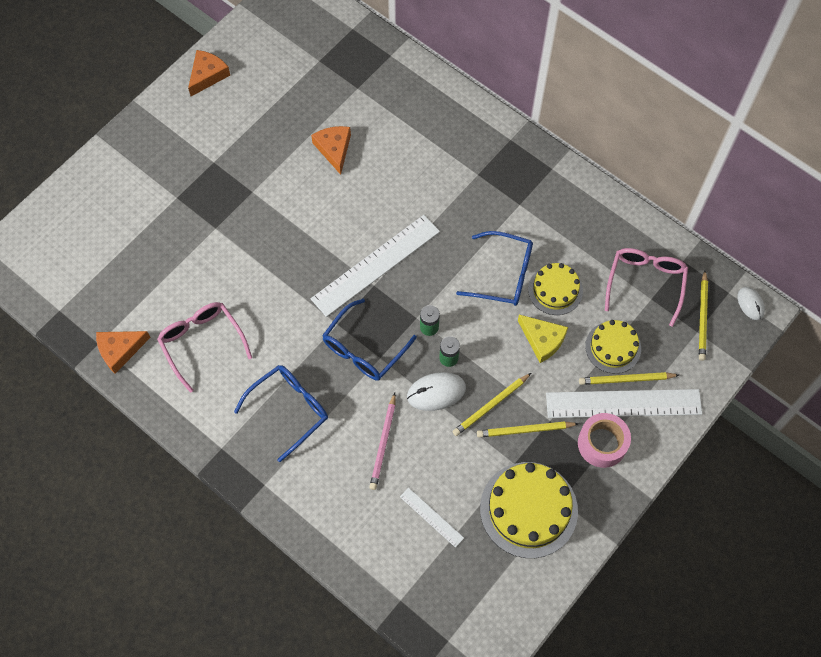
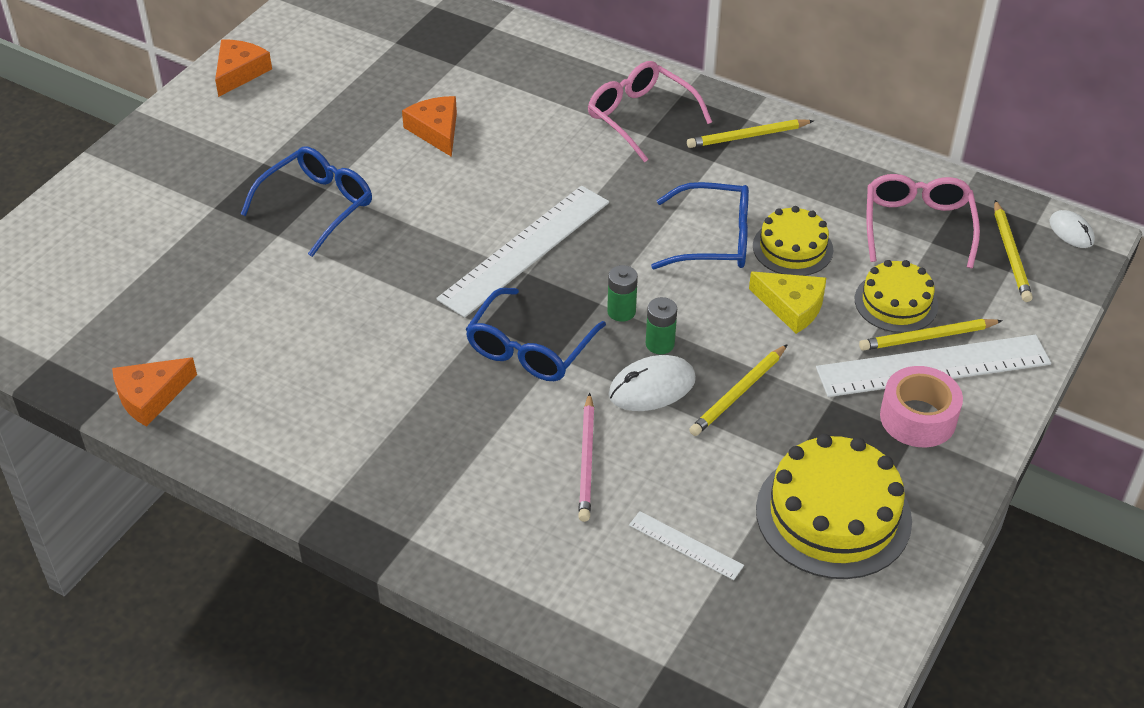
camera: 10 degrees left, 20 degrees down
pink glasses [157,302,252,393] -> pink glasses moved to [588,61,712,162]
blue glasses [234,365,328,462] -> blue glasses moved to [241,146,372,257]
yellow pencil [477,421,579,437] -> yellow pencil moved to [687,119,813,148]

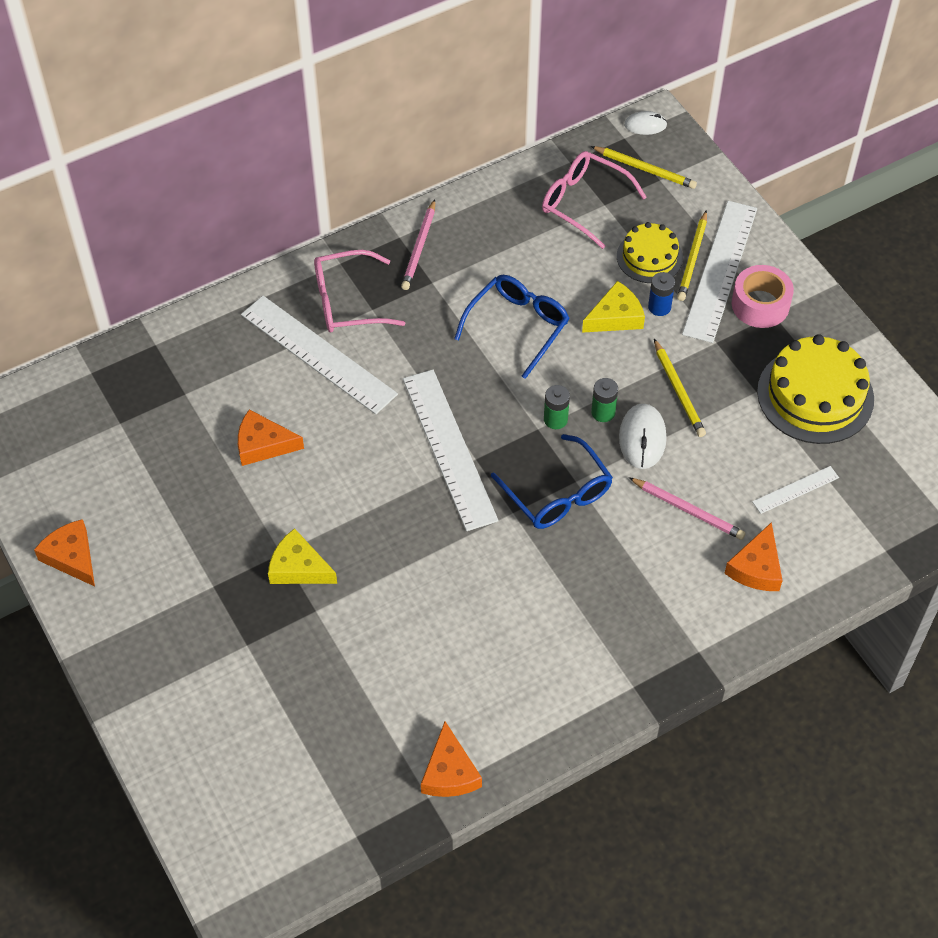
camera: 60 degrees left, 10 degrees up
blue glasses [241,146,372,257] -> yellow cheese [268,528,337,584]
yellow pencil [687,119,813,148] -> pink pencil [401,199,435,290]
yellow cake [753,206,833,276] -> none
none -> white ruler [241,296,398,414]
none -> blue battery [648,272,675,316]
none -> orange cheese [724,522,783,591]

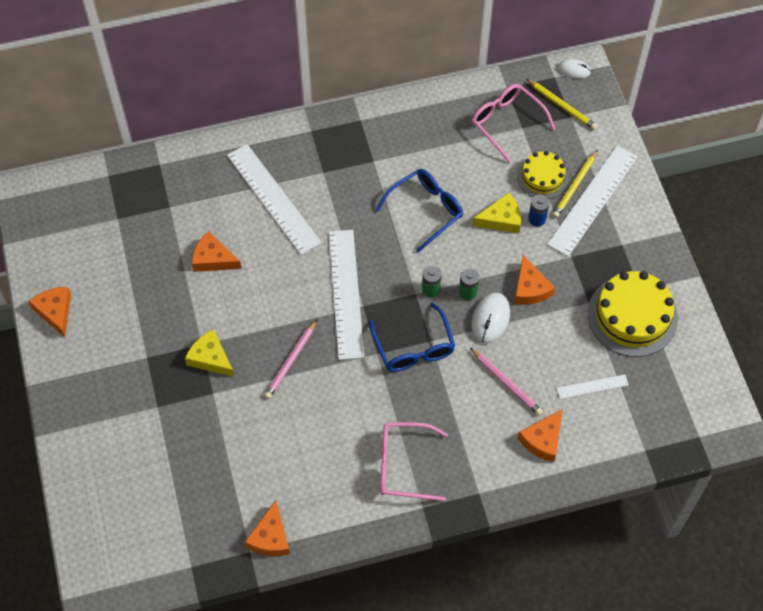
camera: 15 degrees right, 5 degrees up
pink glasses [314,250,405,332] -> pink glasses moved to [380,422,448,501]
pink pencil [401,199,435,290] -> pink pencil moved to [264,319,317,399]
yellow pencil [654,339,706,437] -> orange cheese [514,255,555,305]
pink tape [732,265,794,328] -> none

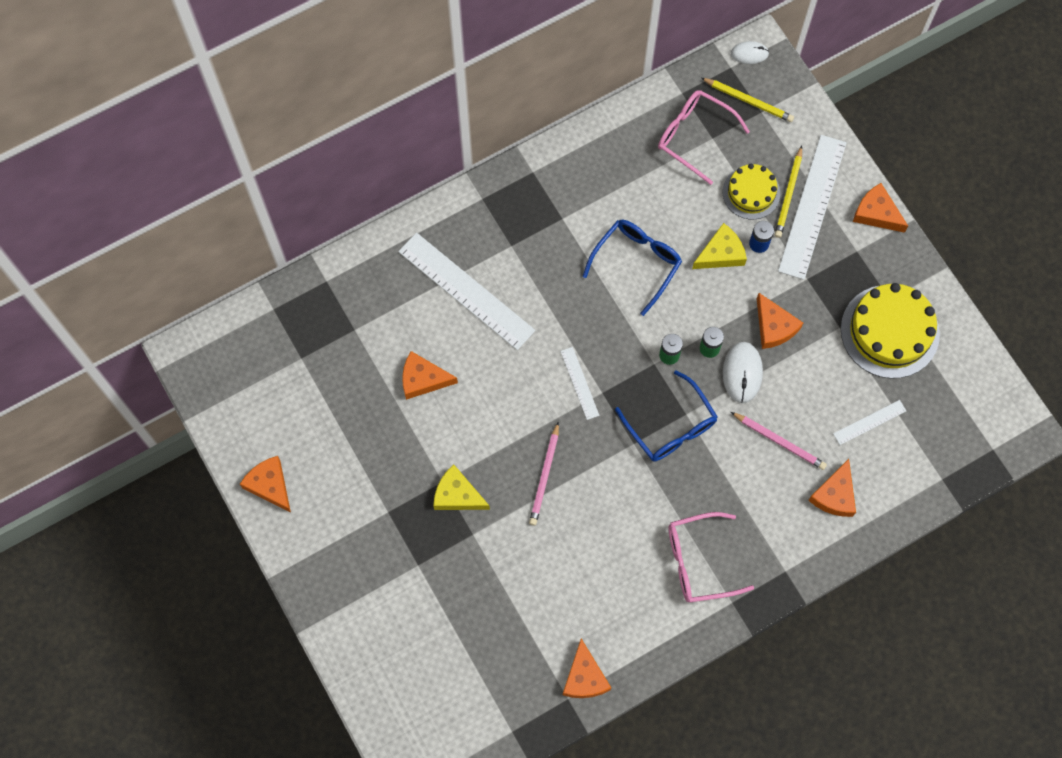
camera: 15 degrees left, 10 degrees up
white ruler [329,230,364,360] -> white ruler [560,347,599,420], size x0.47
none -> orange cheese [853,183,908,233]

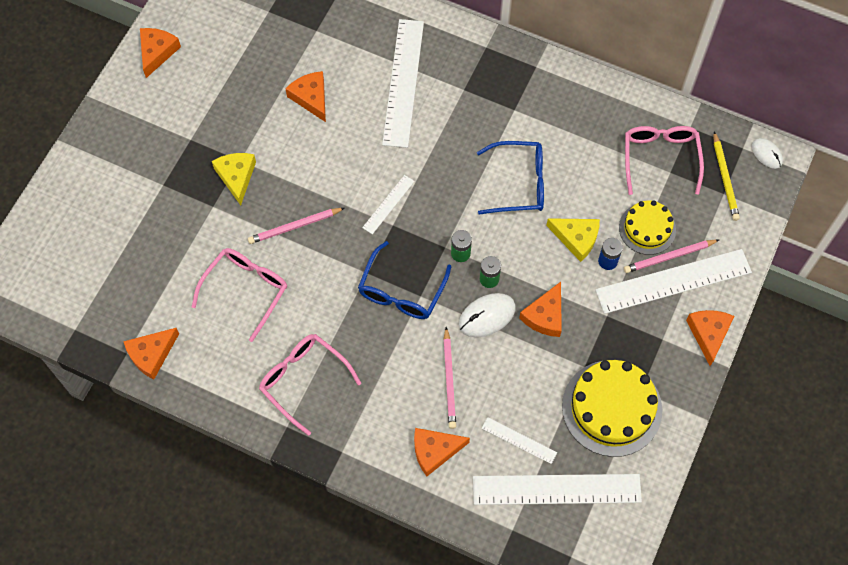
camera: 55 degrees right, 5 degrees down
yellow pencil [774,146,802,238] -> pink pencil [624,240,719,273]
none -> pink glasses [192,248,287,342]
none -> white ruler [473,474,642,505]

